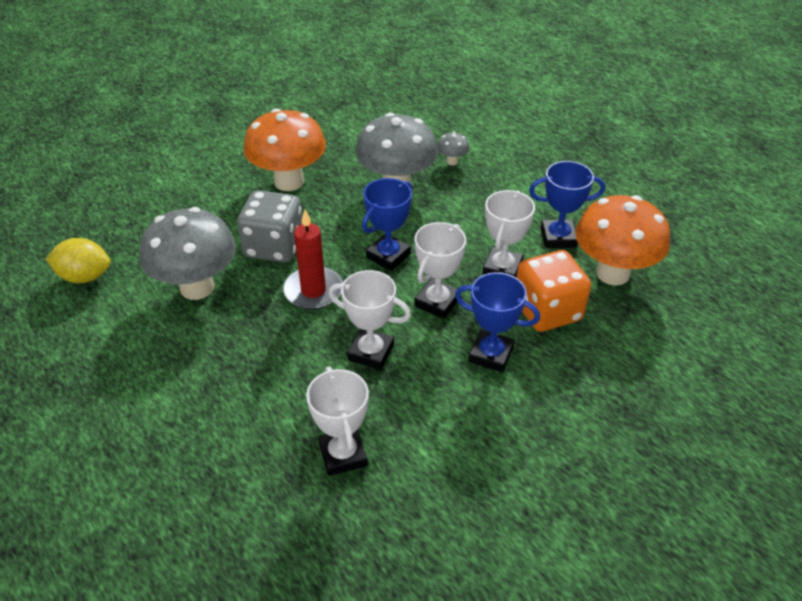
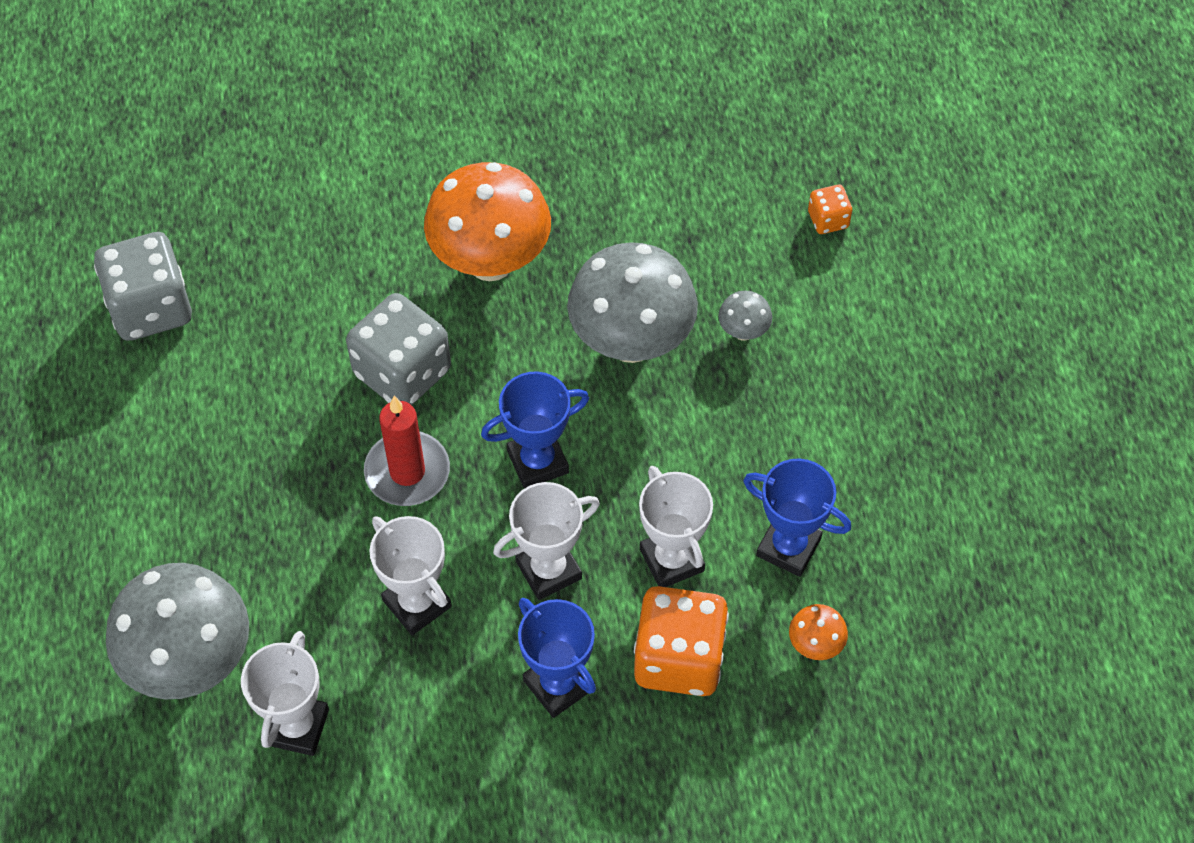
camera: 30 degrees right, 15 degrees up
yellow lemon [46,238,111,283] -> grey dice [94,232,192,341]
grey mushroom [139,207,236,300] -> grey mushroom moved to [106,563,249,699]
white trophy [482,190,535,277] -> white trophy turned 75 degrees counterclockwise [639,466,713,587]
orange mushroom [575,195,670,286] -> orange mushroom [789,604,848,660], size x0.42
none -> orange dice [808,185,852,234]

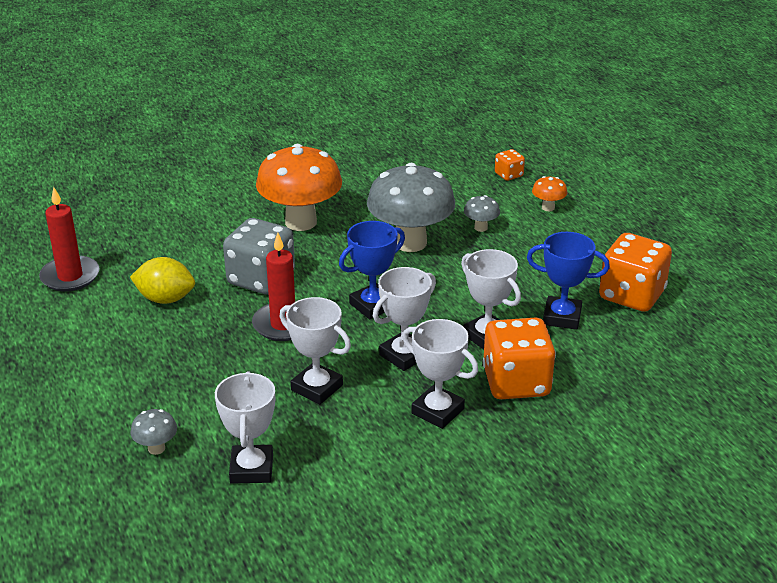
camera: 15 degrees left, 25 degrees down
grey dice [94,232,192,341] -> red candle [39,187,100,292]
grey mushroom [106,563,249,699] -> grey mushroom [130,409,177,455], size x0.42
blue trophy [518,598,596,718] -> white trophy [403,319,478,429]
orange mushroom [789,604,848,660] -> orange mushroom moved to [532,176,567,211]
none -> yellow lemon [130,257,195,304]
none -> orange dice [599,233,672,312]

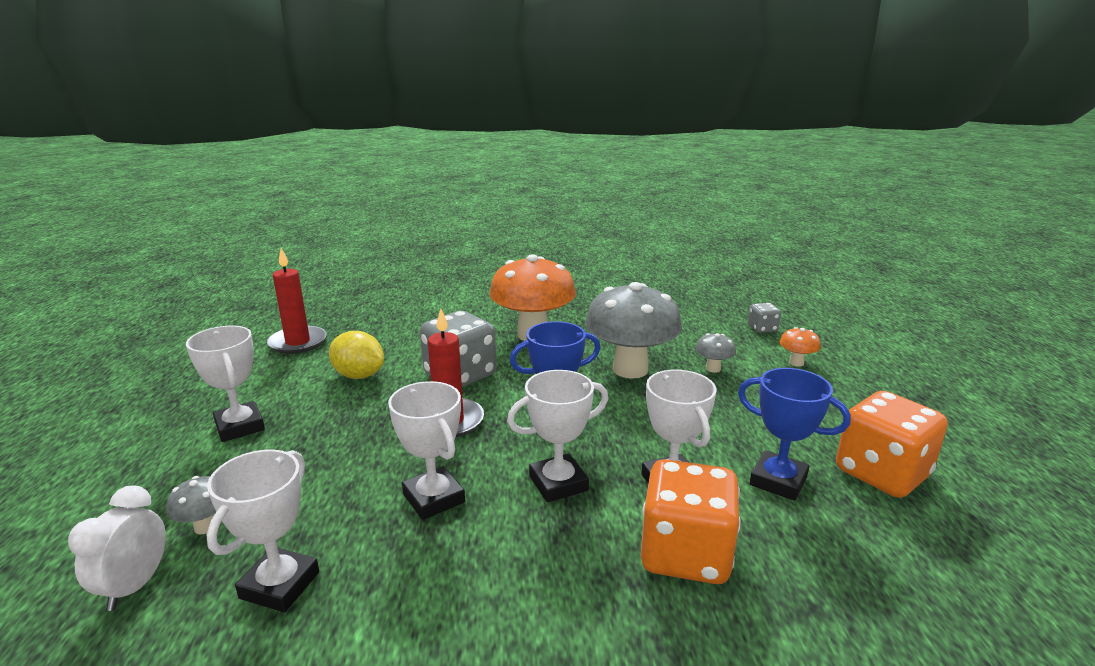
camera: 20 degrees right, 10 degrees down
white trophy [403,319,478,429] -> white trophy moved to [186,326,265,442]
orange dice [495,149,525,181] -> grey dice [748,303,781,333]
none -> white clock [68,485,166,611]

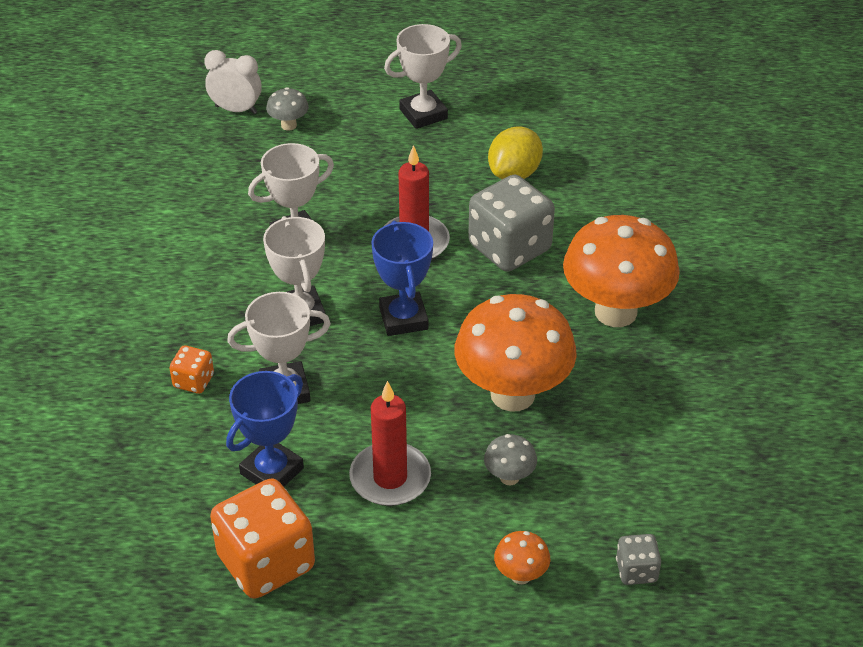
camera: 95 degrees right, 20 degrees up
white trophy [207,450,319,612] -> none
red candle [267,248,326,354] -> red candle moved to [349,381,431,506]
grey mushroom [585,282,682,379] -> orange mushroom [454,294,577,412]
orange dice [641,459,741,584] -> orange dice [170,345,214,394], size x0.48

